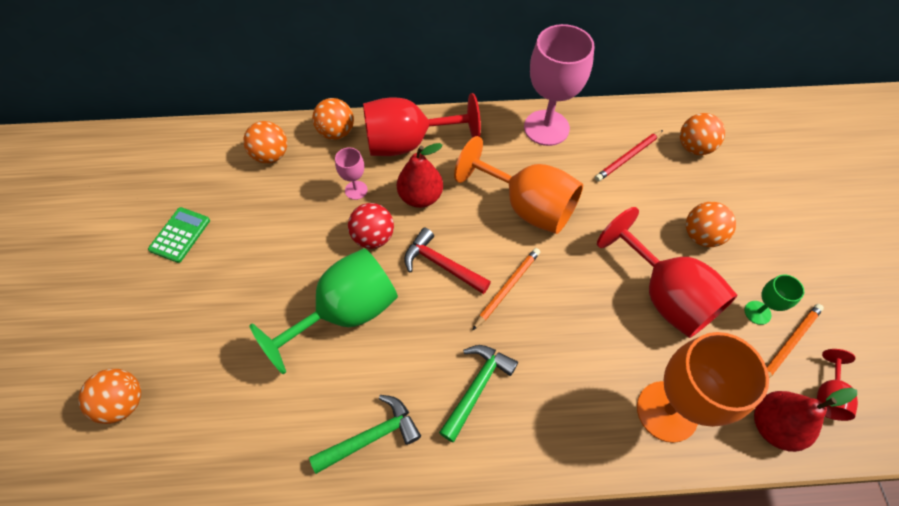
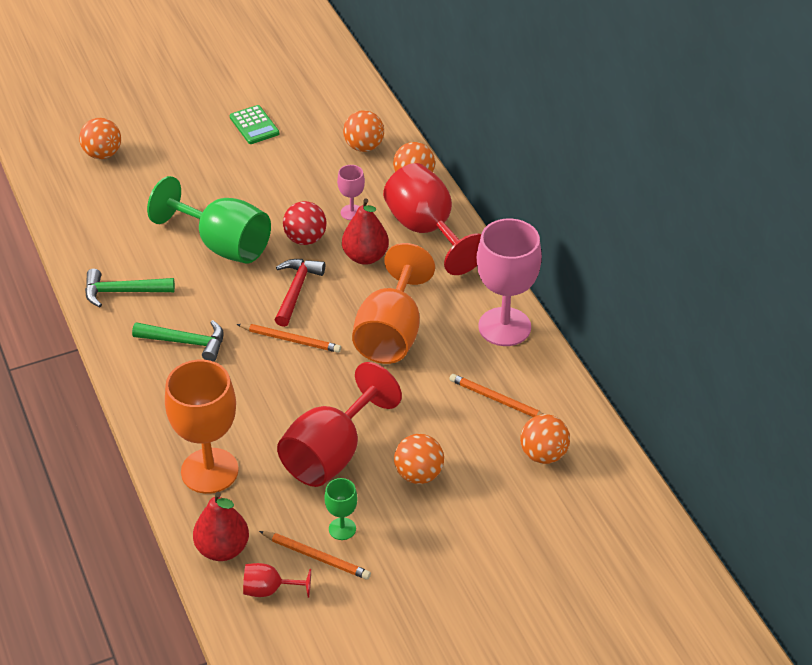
camera: 70 degrees right, 15 degrees down
green calculator [148,207,210,263] -> green calculator turned 60 degrees clockwise [230,105,279,144]
green hammer [309,395,421,474] -> green hammer turned 135 degrees clockwise [85,269,175,307]
red pencil [595,130,663,182] -> orange pencil [449,374,543,417]

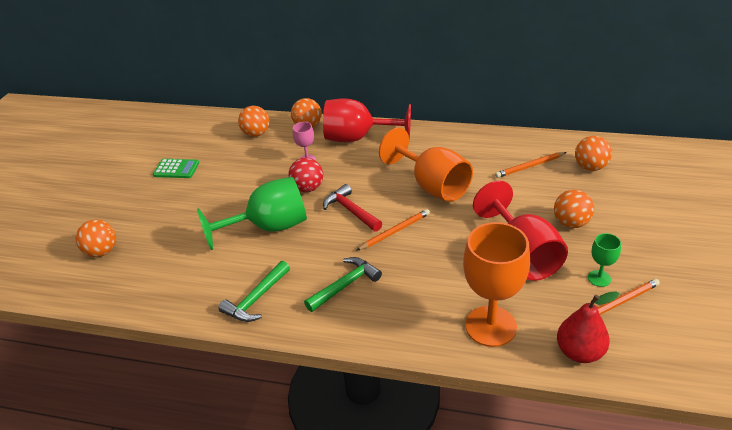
camera: 50 degrees left, 5 degrees down
red goblet [243,563,311,598] -> none
red pear [342,198,389,265] -> none
pink goblet [477,219,542,346] -> none

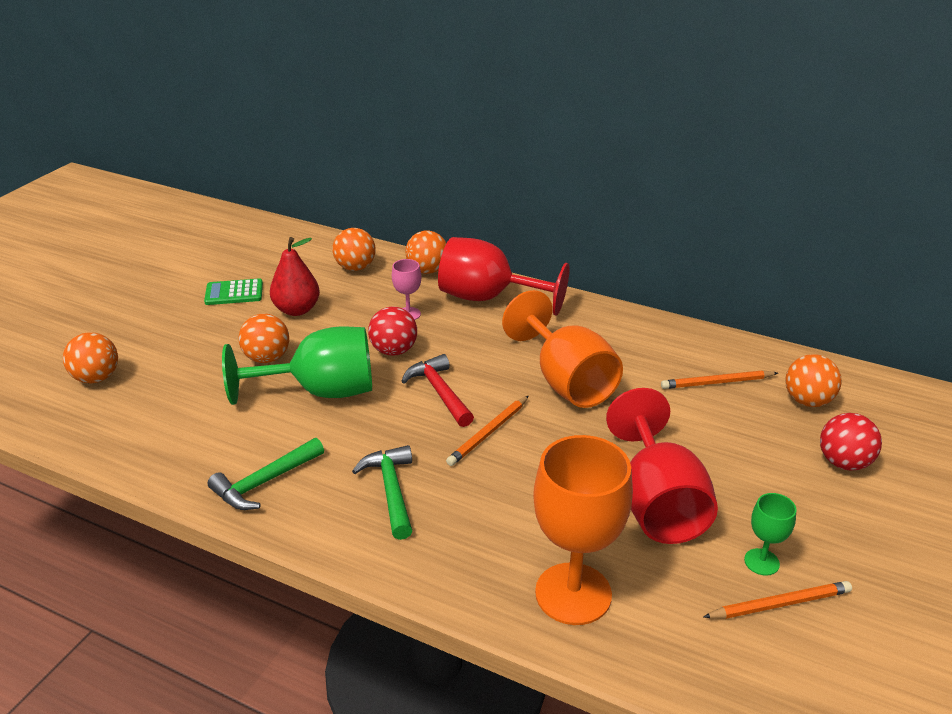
camera: 10 degrees right, 5 degrees down
green calculator [153,159,199,178] -> green calculator turned 150 degrees clockwise [204,278,263,305]
green hammer [304,257,382,312] -> green hammer turned 75 degrees counterclockwise [352,445,412,540]
orange pencil [356,209,430,251] -> orange pencil turned 150 degrees clockwise [446,396,529,466]
orange ball [554,190,594,228] -> orange ball moved to [239,314,289,363]
red pear [557,291,619,363] -> red pear moved to [270,237,320,316]
none -> red ball [820,413,882,471]

